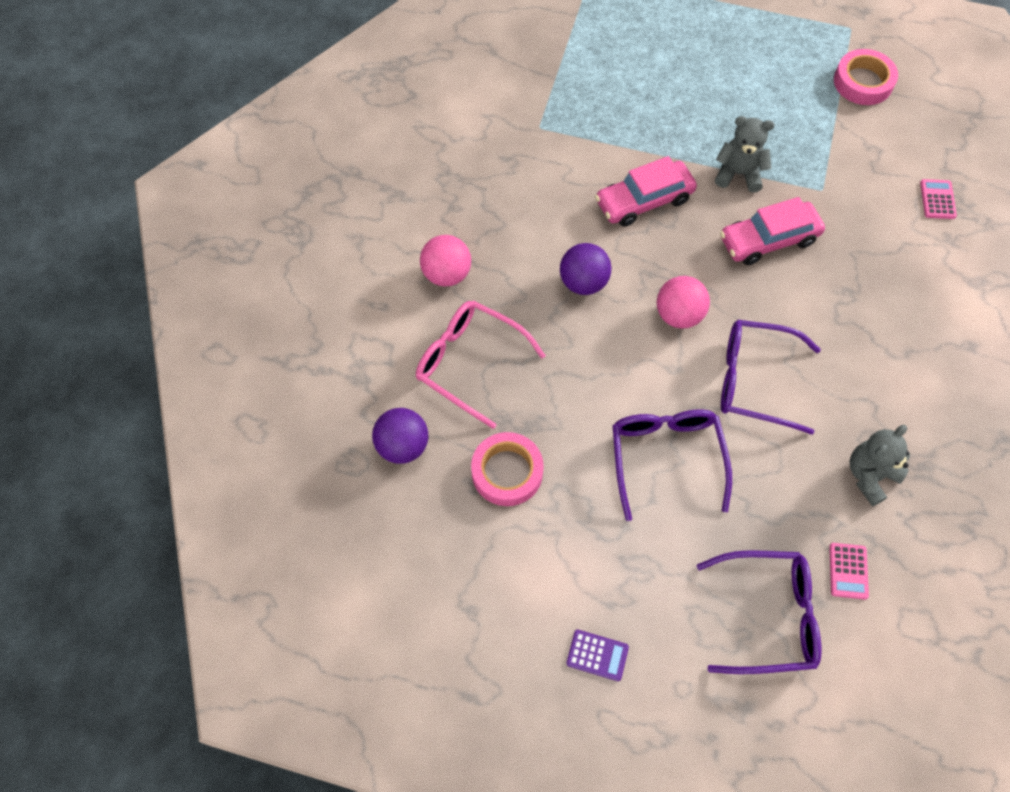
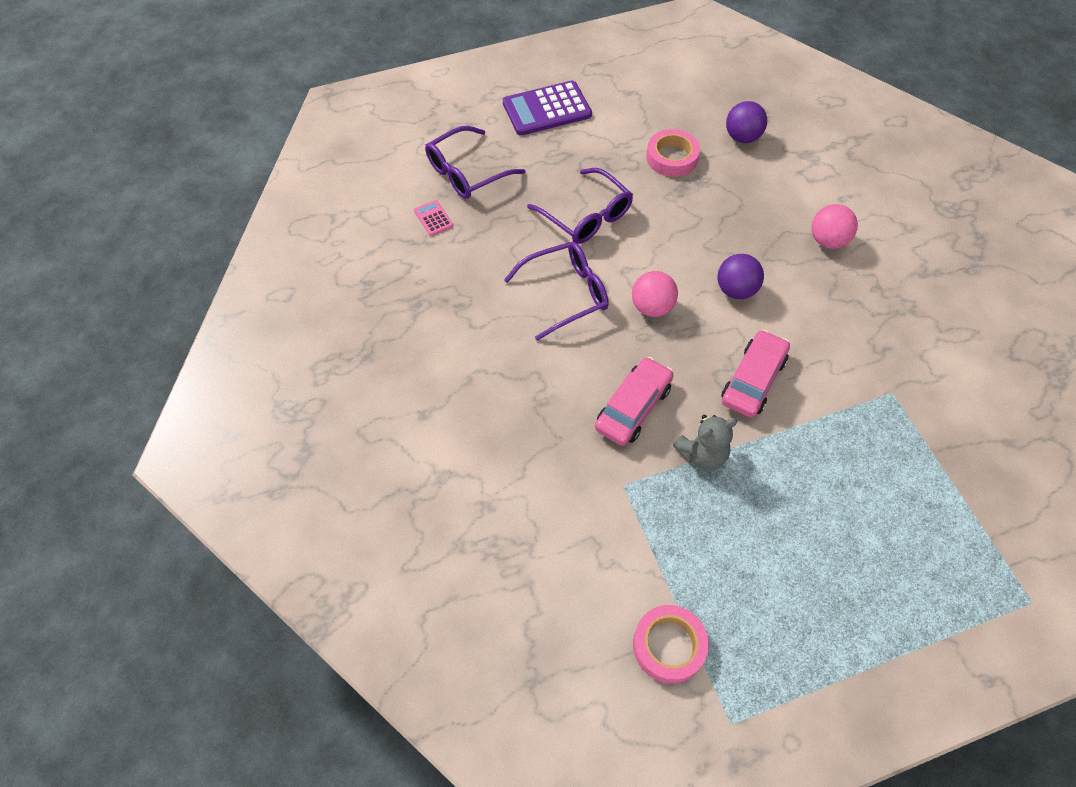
camera: 145 degrees right, 5 degrees down
pink glasses [416,301,546,429] -> none
purple calculator [566,630,629,681] -> purple calculator [503,81,592,136], size x2.19
grey teddy bear [850,425,910,506] -> none
pink calculator [920,179,957,219] -> none

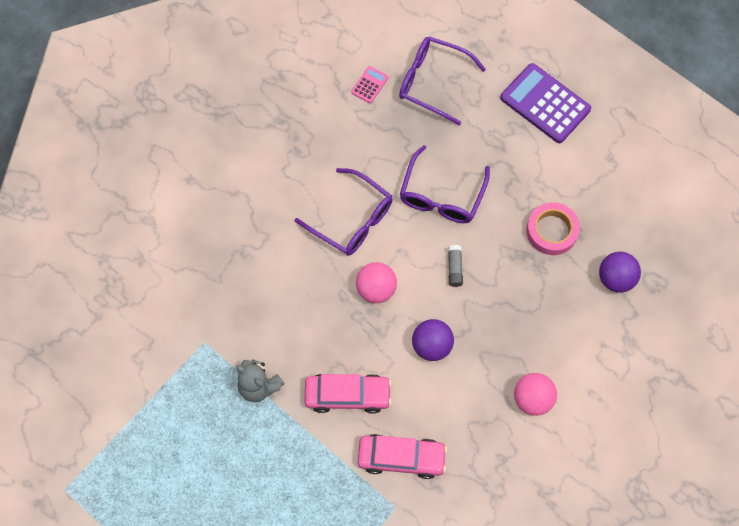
camera: 60 degrees right, 10 degrees up
pink car [595,357,674,446] -> pink car moved to [358,434,447,479]
pink tape [633,605,709,684] -> none
none -> grey glue stick [448,245,463,287]

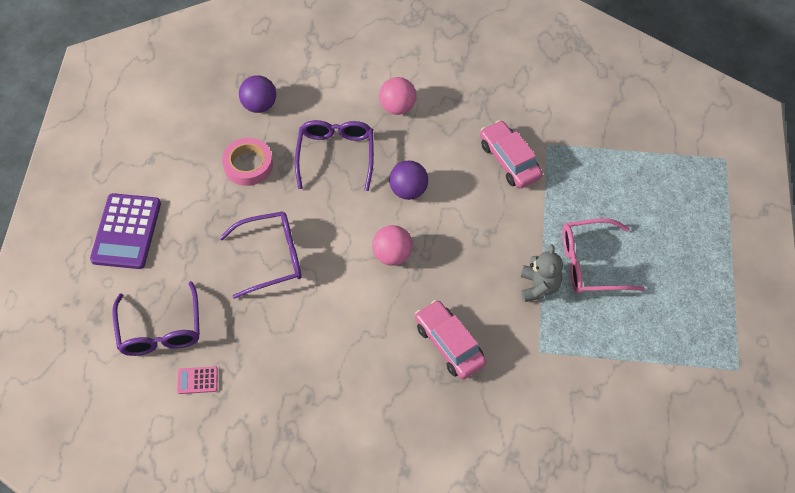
camera: 125 degrees left, 10 degrees down
purple glasses [295,168,393,256] -> purple glasses moved to [295,120,374,191]
pink car [305,374,392,414] -> pink car moved to [415,300,487,379]
grey glue stick [448,245,463,287] -> none
none -> pink glasses [563,218,645,294]

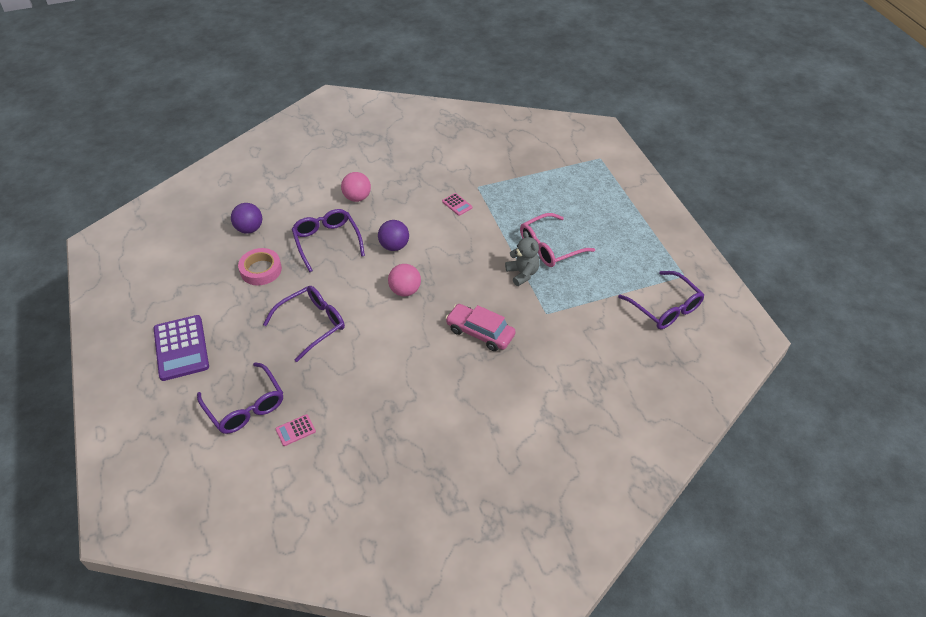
camera: 25 degrees left, 10 degrees down
pink car [480,120,543,188] -> pink calculator [442,193,473,216]
none -> purple glasses [618,271,704,329]

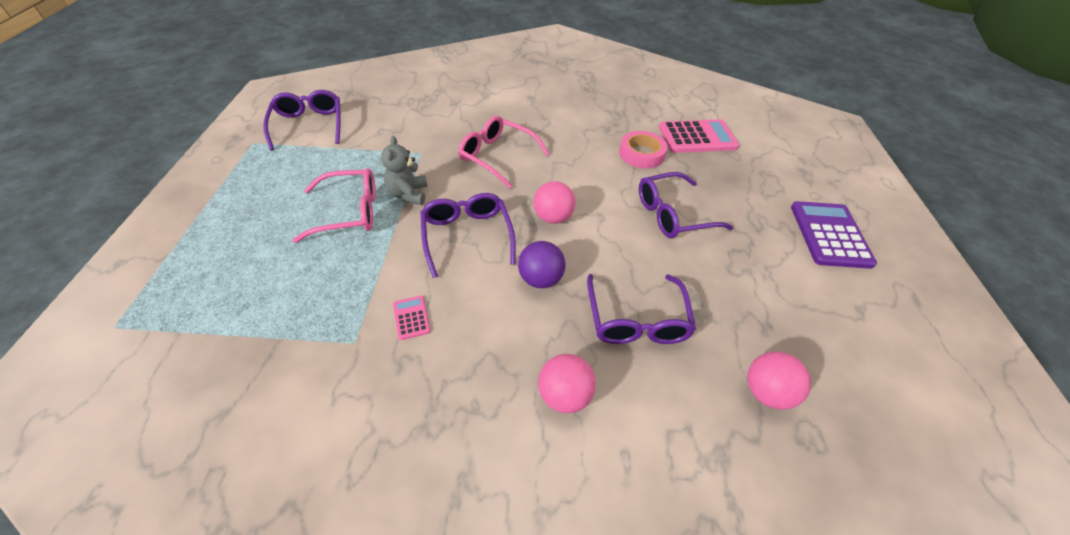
camera: 160 degrees left, 0 degrees up
purple glasses [197,362,283,434] -> purple glasses moved to [421,193,516,278]
purple ball [231,203,262,234] -> pink ball [747,351,811,410]
pink tape [238,248,282,285] -> pink tape moved to [619,131,668,169]
pink calculator [276,414,316,446] -> pink calculator [659,119,739,153], size x2.19
pink car [445,304,516,351] -> pink glasses [458,116,549,188]

